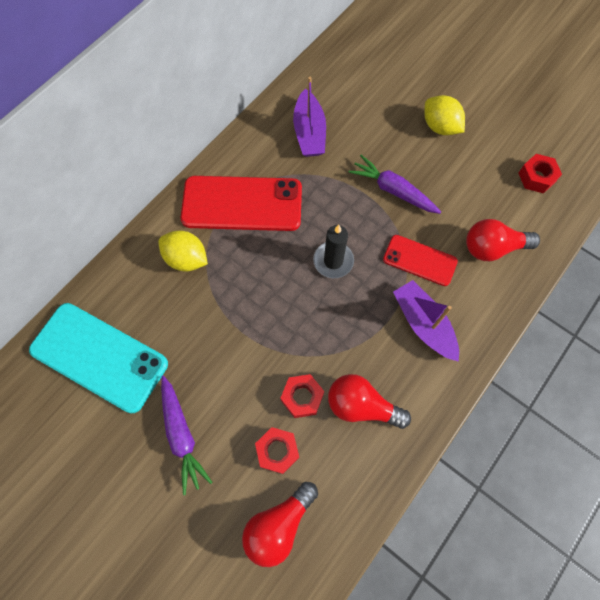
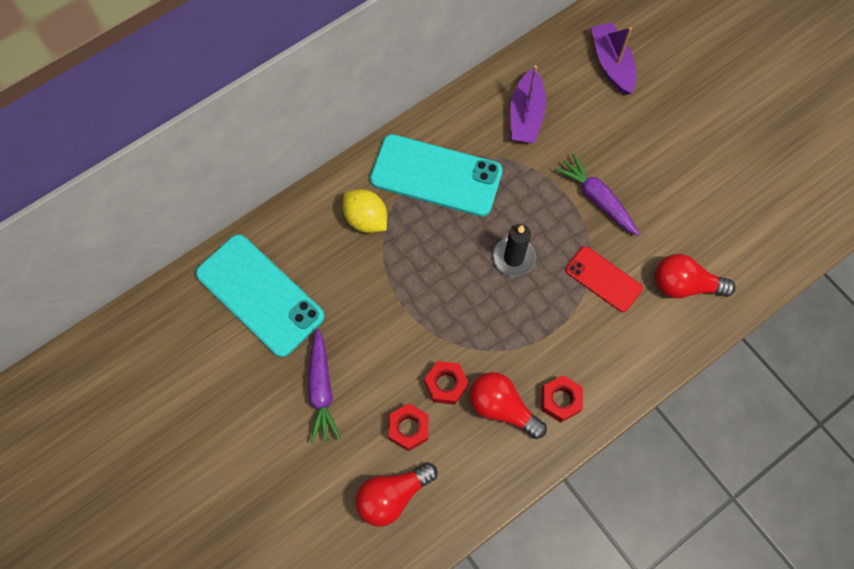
camera: 15 degrees right, 0 degrees up
red phone [181,176,302,231] -> turquoise phone [370,134,502,216]
purple boat [393,280,459,362] -> purple boat moved to [591,22,636,95]
yellow lemon [424,95,465,135] -> none
red nut [519,154,562,193] -> red nut moved to [542,375,583,422]

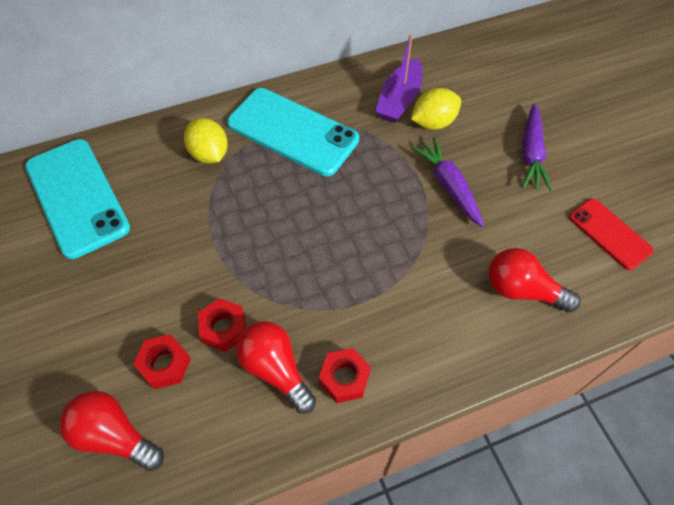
camera: 15 degrees right, 10 degrees down
purple carrot [308,328,341,444] -> purple carrot moved to [522,104,552,191]
red light bulb [355,462,438,527] -> red light bulb turned 45 degrees clockwise [59,391,164,471]
black candle [493,224,536,276] -> none
red phone [565,246,643,312] -> red phone moved to [569,199,654,270]
purple boat [591,22,636,95] -> none
none -> yellow lemon [411,88,461,130]

